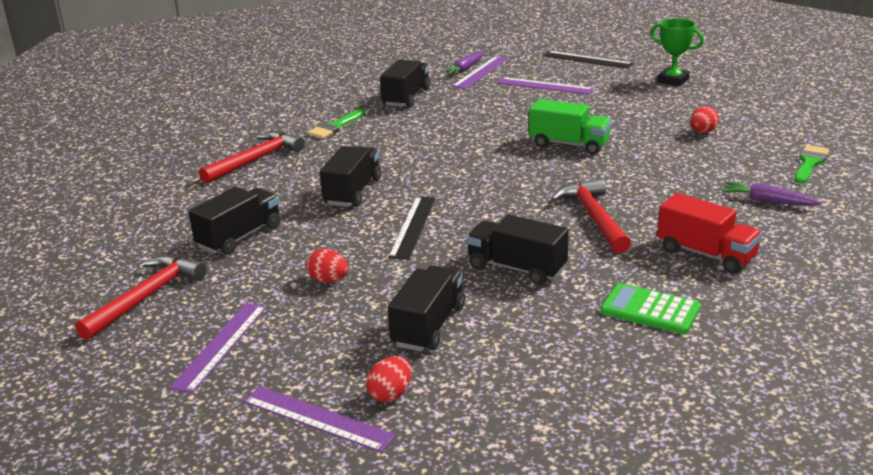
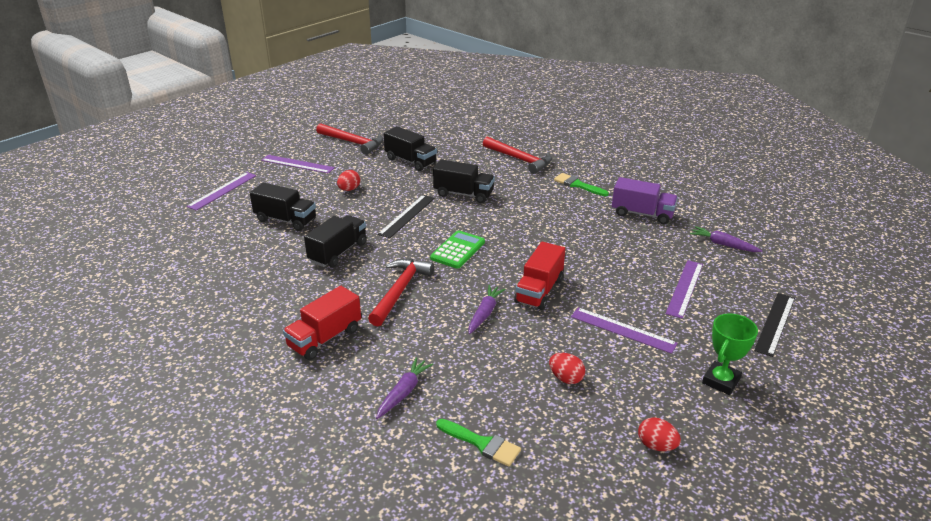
camera: 90 degrees right, 5 degrees up
red egg [366,356,412,403] -> red egg moved to [638,417,681,451]
black truck [380,59,431,108] -> purple truck [612,177,678,224]
black ruler [388,197,436,260] -> black ruler turned 75 degrees counterclockwise [378,195,435,238]
purple ruler [452,56,508,89] -> purple ruler moved to [571,307,678,354]
green truck [529,99,611,154] -> red truck [514,242,565,310]
red hammer [551,178,631,253] -> red hammer turned 60 degrees counterclockwise [368,259,434,326]
green calculator [600,283,701,334] -> green calculator moved to [430,230,485,269]
none -> purple carrot [469,285,506,334]

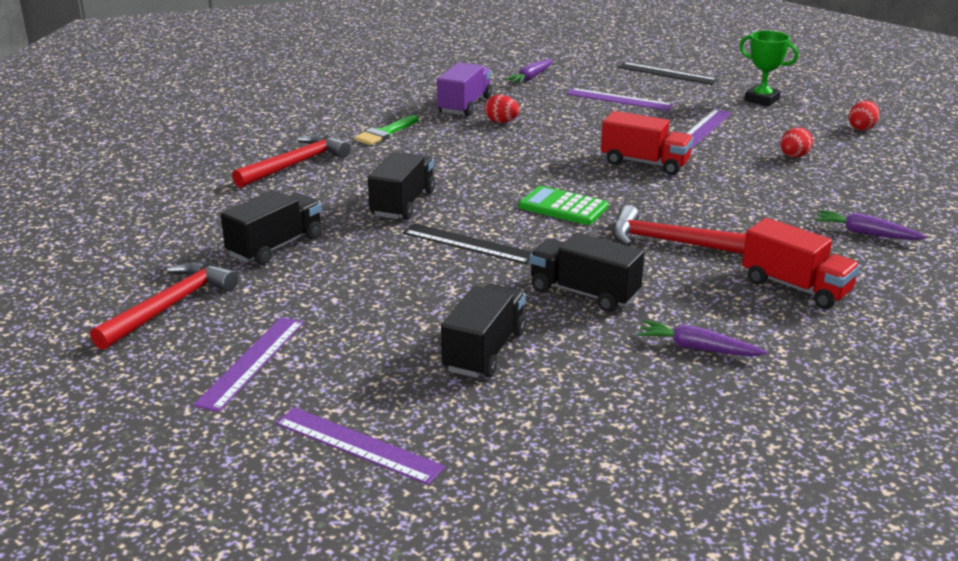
camera: 90 degrees left, 5 degrees down
red egg [337,170,360,191] -> red egg moved to [484,95,520,123]
green brush [436,419,521,467] -> none
purple carrot [469,285,506,334] -> purple carrot moved to [637,320,767,356]

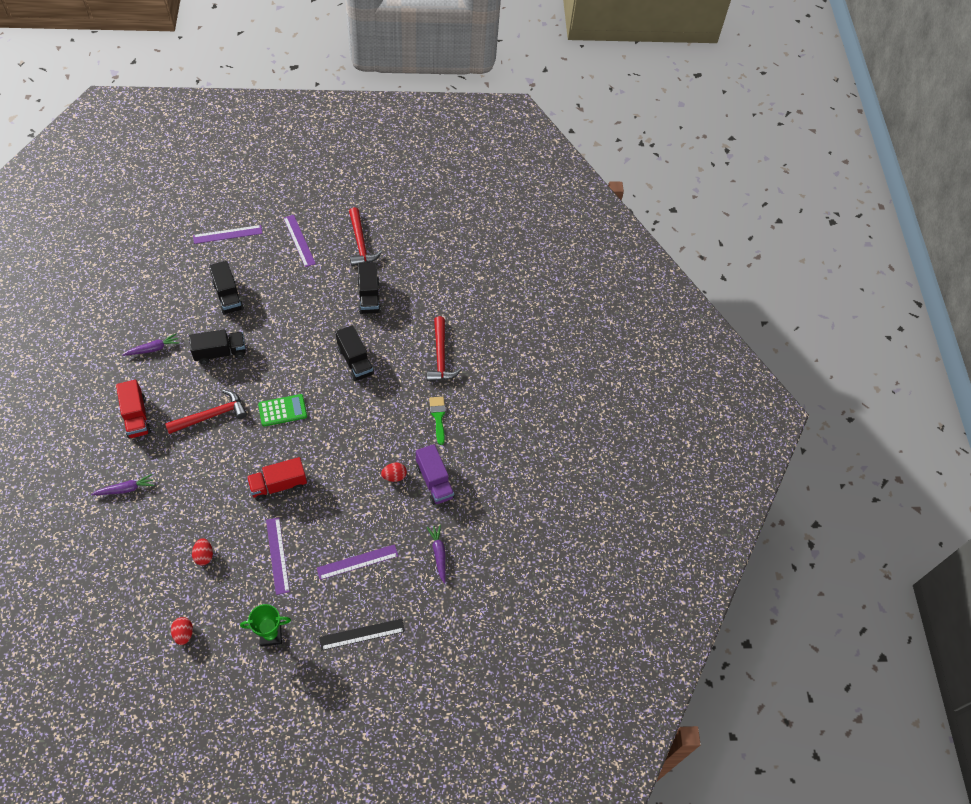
camera: 130 degrees right, 30 degrees up
black ruler [403,223,532,264] -> none
red truck [742,218,860,309] -> red truck turned 105 degrees counterclockwise [116,380,151,439]

